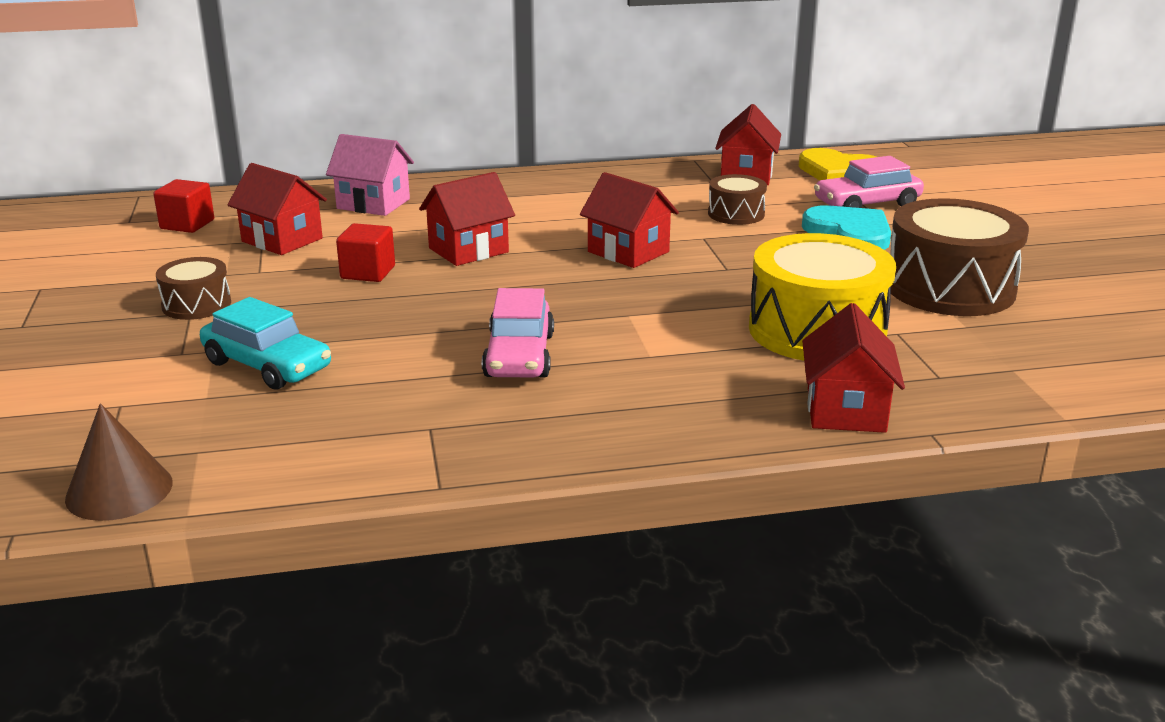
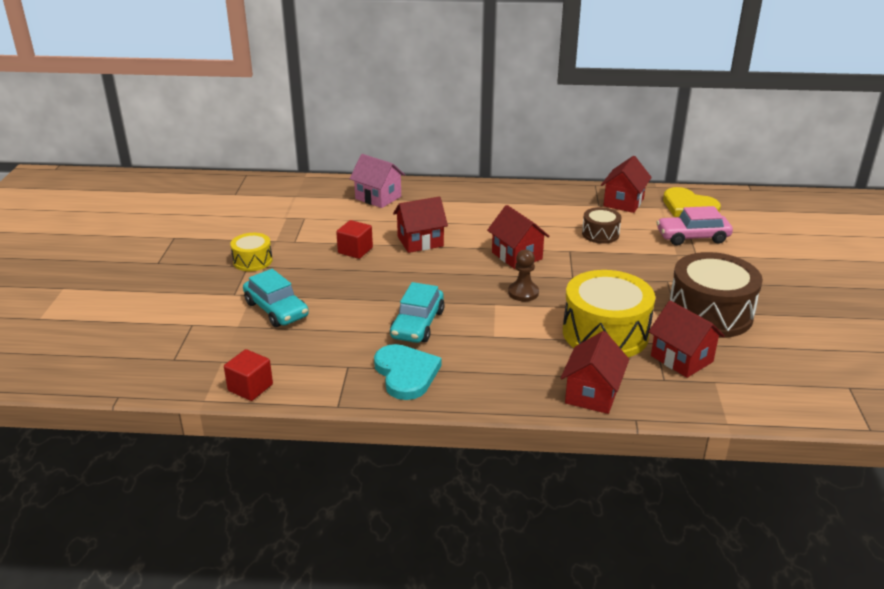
camera: 15 degrees right, 5 degrees up
brown cone [65,403,173,521] -> none
red cube [153,179,214,233] -> red cube moved to [224,349,273,401]
brown drum [156,257,231,320] -> yellow drum [230,233,273,271]
red house [227,163,327,255] -> red house moved to [648,301,725,378]
pink car [482,288,554,378] -> turquoise car [390,282,445,343]
turquoise heart [802,205,891,250] -> turquoise heart moved to [374,344,442,400]
none -> brown pawn [508,250,539,301]

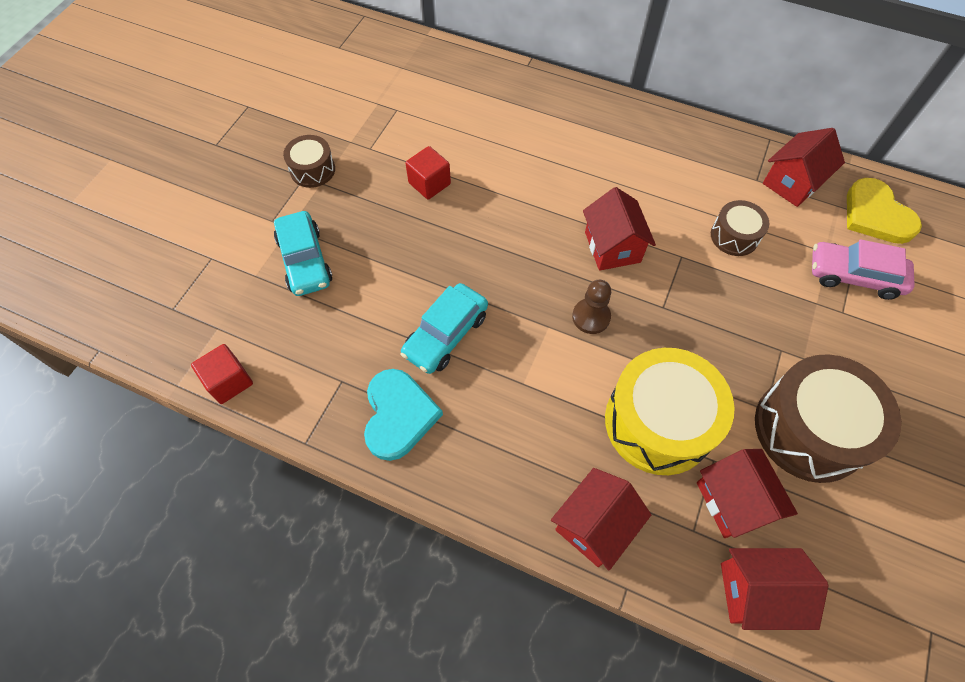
camera: 20 degrees right, 30 degrees up
yellow drum [230,233,273,271] -> brown drum [283,135,335,188]
pink house [350,154,405,208] -> none
red house [393,197,448,253] -> red house moved to [721,548,828,630]

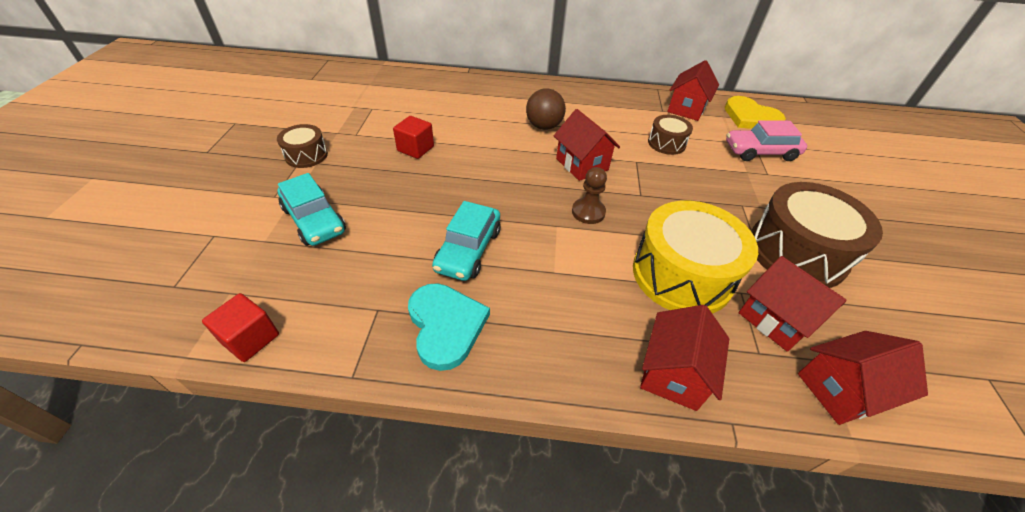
camera: 20 degrees left, 15 degrees down
none -> brown ball [526,88,566,130]

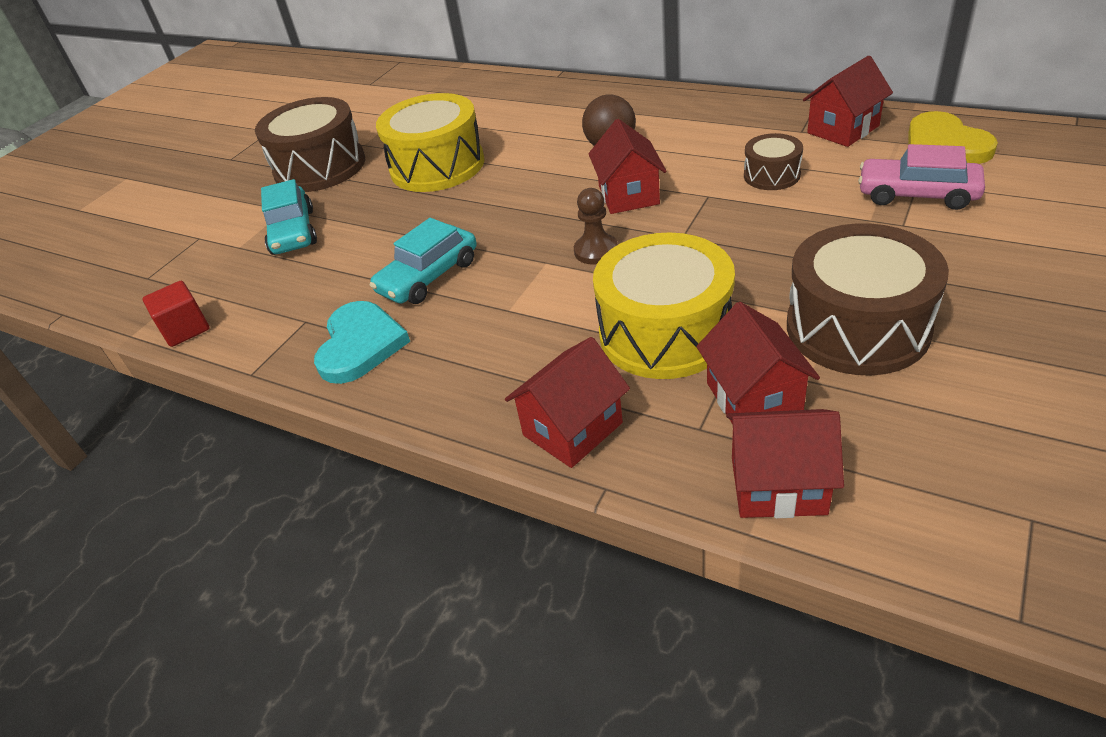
camera: 30 degrees right, 5 degrees down
brown drum [277,124,328,168] -> brown drum [255,97,365,192], size x1.95
red cube [393,116,434,159] -> yellow drum [376,93,484,192]

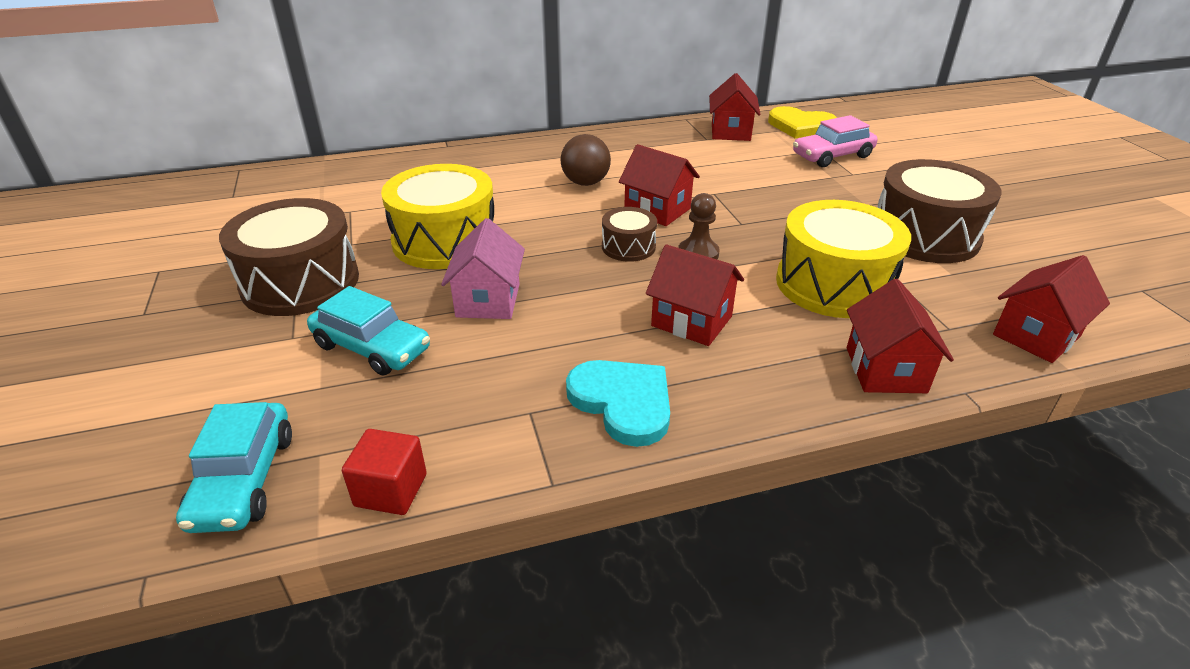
camera: 50 degrees left, 5 degrees down
turquoise car [370,218,477,304] -> turquoise car moved to [176,402,292,533]
red house [696,302,820,424] -> red house moved to [646,244,744,346]
brown drum [744,133,803,190] -> brown drum moved to [602,207,657,262]
none -> pink house [441,218,525,319]

